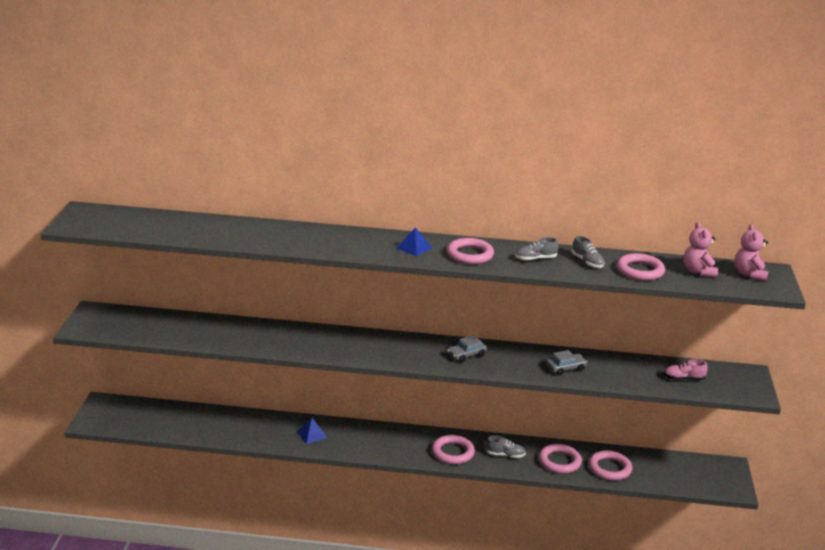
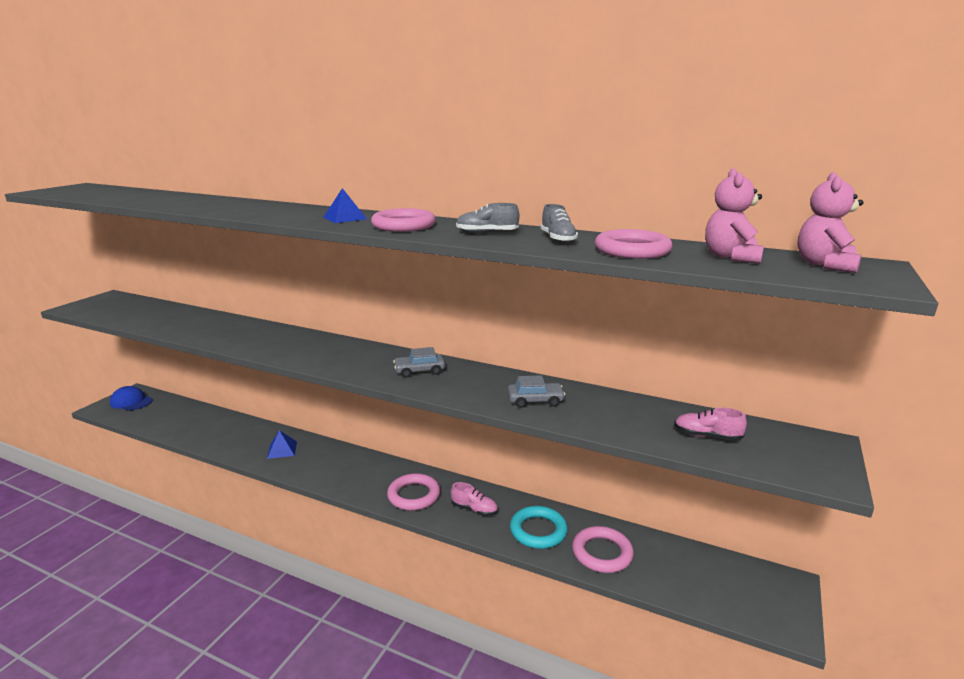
camera: 20 degrees right, 5 degrees down
grey shoe [486,436,526,458] -> pink shoe [451,482,498,516]
pink ring [539,444,582,474] -> turquoise ring [510,506,568,549]
none -> blue cap [110,386,153,411]

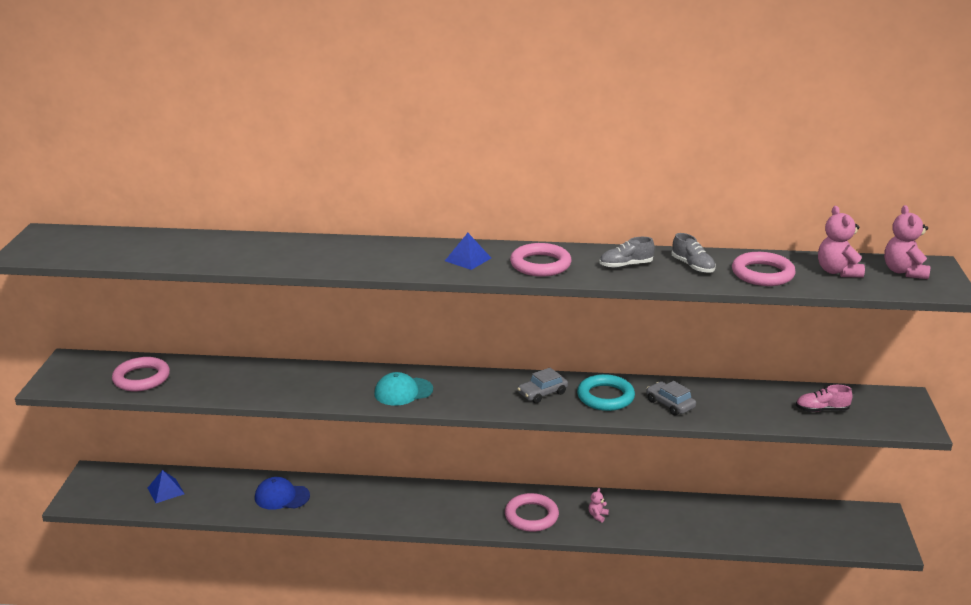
camera: 20 degrees left, 5 degrees up
blue cap [110,386,153,411] -> blue cap moved to [255,477,310,510]
blue pyramid [267,430,297,459] -> blue pyramid moved to [148,470,184,503]
pink shoe [451,482,498,516] -> pink teddy bear [589,488,609,523]
grey car [508,375,565,408] -> grey car turned 105 degrees counterclockwise [646,381,696,416]
turquoise ring [510,506,568,549] -> turquoise ring moved to [577,374,635,411]
pink ring [572,526,634,573] -> pink ring moved to [112,357,170,392]
none -> turquoise cap [374,372,433,406]

